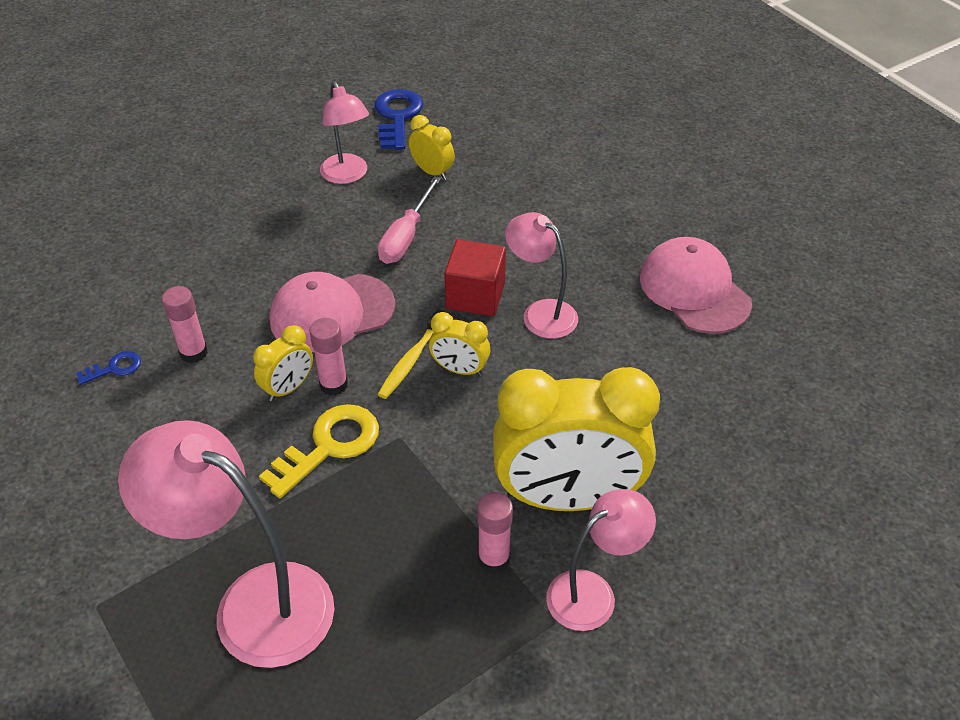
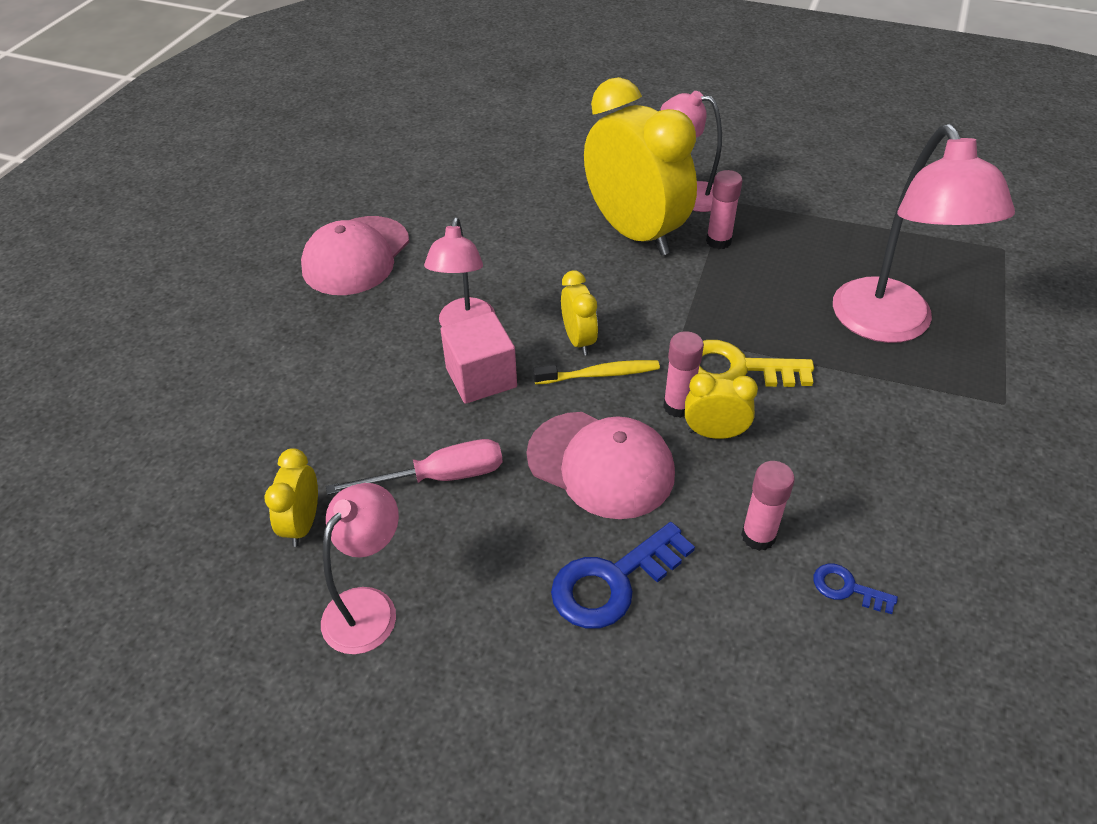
camera: 125 degrees left, 0 degrees up
blue key [375,89,423,150] -> blue key moved to [551,522,695,629]
red cube [444,239,506,316] -> pink cube [440,312,517,404]

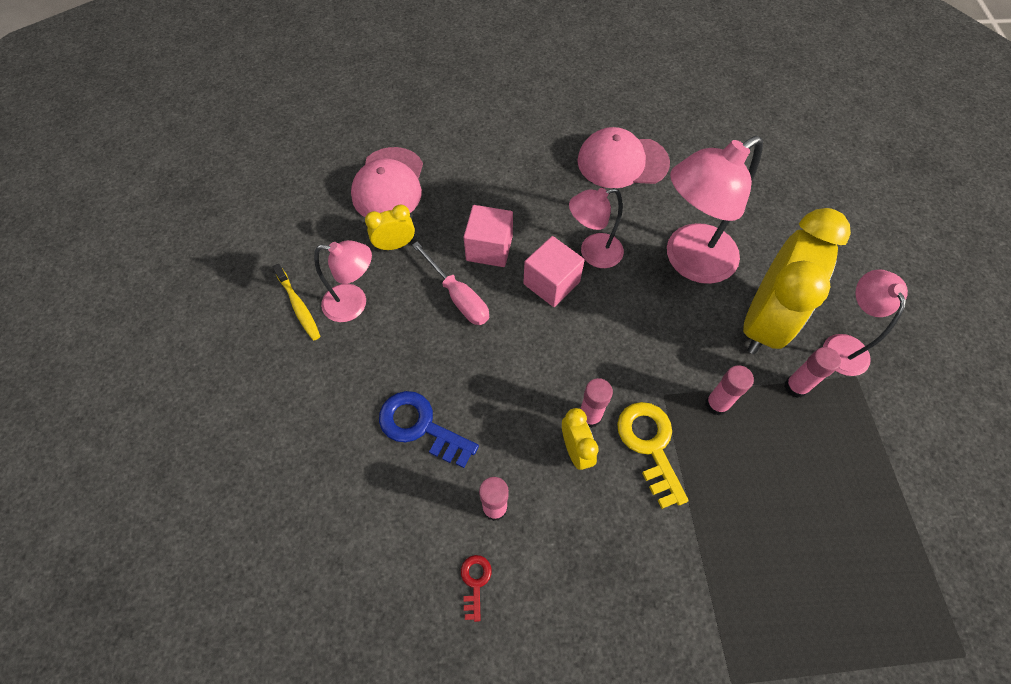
camera: 65 degrees right, 15 degrees up
pink cap [527,412,675,519] -> pink cap moved to [351,147,423,217]
yellow toothbrush [533,360,660,385] -> yellow toothbrush moved to [273,264,320,340]
yellow clock [561,270,598,355] -> none
blue key [813,564,898,614] -> red key [461,555,492,622]
pink lamp [833,124,1015,343] -> pink lamp moved to [667,136,763,284]
none -> pink cube [464,205,513,267]
none -> pink glue stick [705,365,754,416]

